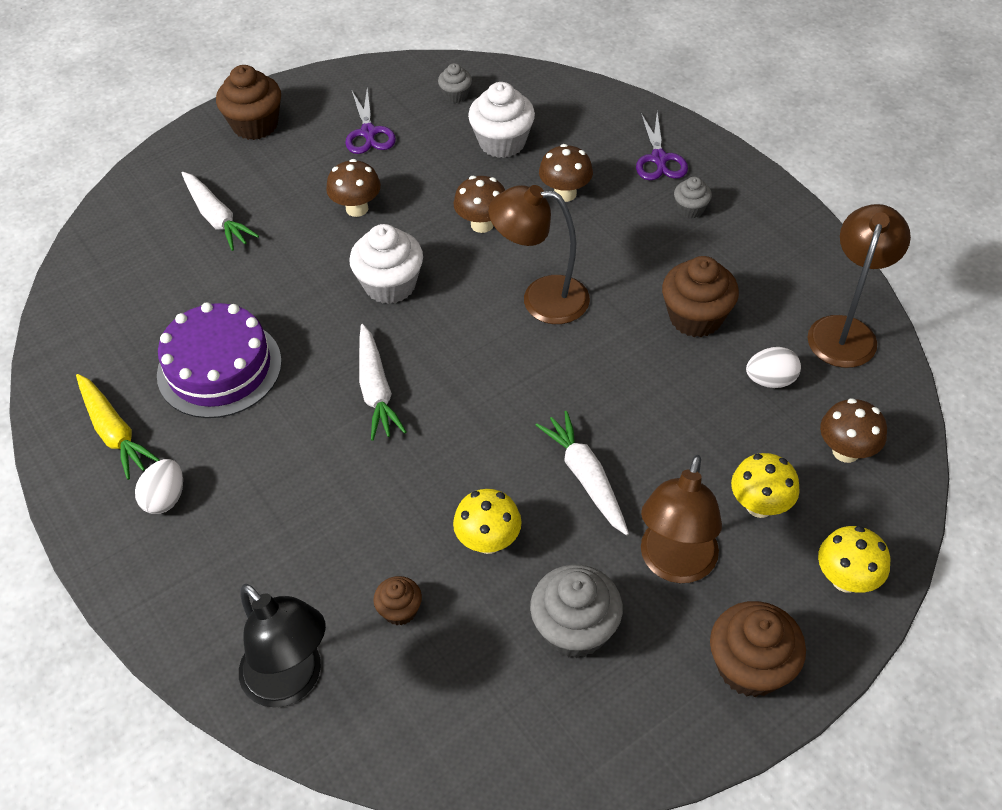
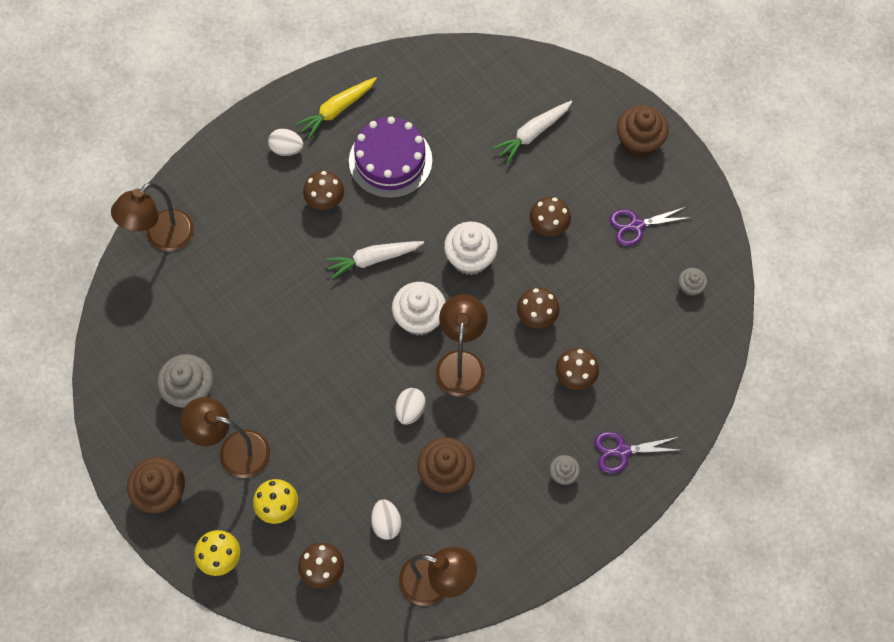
camera: 85 degrees right, 15 degrees up
black lamp [239,584,326,708] -> brown lamp [111,182,194,252]
brown cupcake [373,576,422,625] -> none
yellow mushroom [453,489,522,554] -> none
white cupcake [468,82,535,158] -> white cupcake moved to [392,282,446,336]
white carrot [536,411,629,536] -> none
none -> brown mushroom [303,171,344,210]
none -> white egg [395,388,426,425]

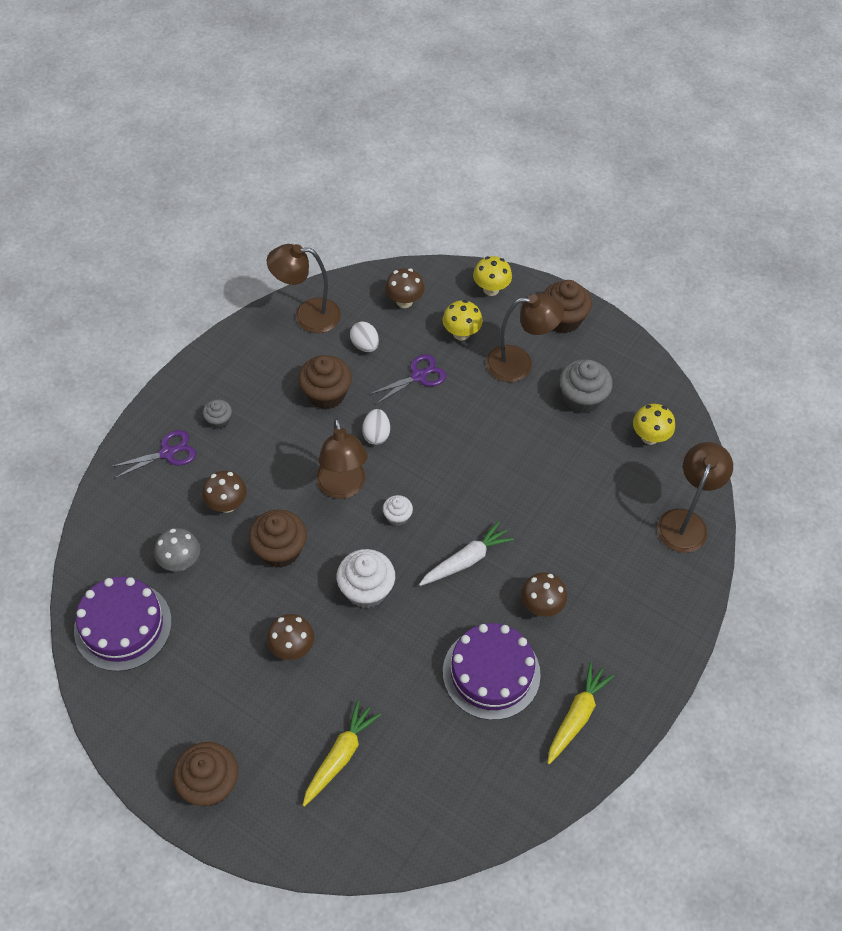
camera: 160 degrees right, 10 degrees down
white egg [268,129,304,156] -> none
white cupcake [392,282,446,336] -> white cupcake [383,495,413,526], size x0.54
white carrot [493,101,572,164] -> yellow carrot [302,701,381,807]
brown mushroom [517,287,560,329] -> brown cupcake [249,509,307,568]
purple scissors [609,206,692,246] -> purple scissors moved to [368,354,447,405]
grey cupcake [678,268,707,297] -> purple cake [74,577,172,671]
none -> grey mushroom [154,528,200,571]
none -> yellow mushroom [633,404,675,445]

